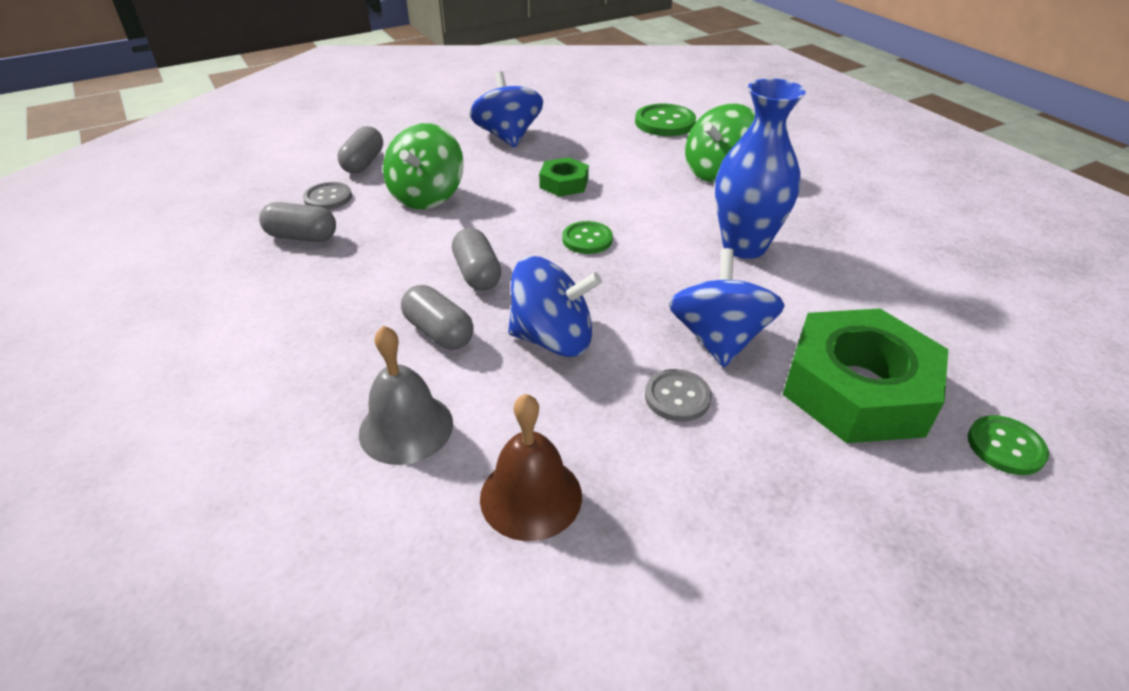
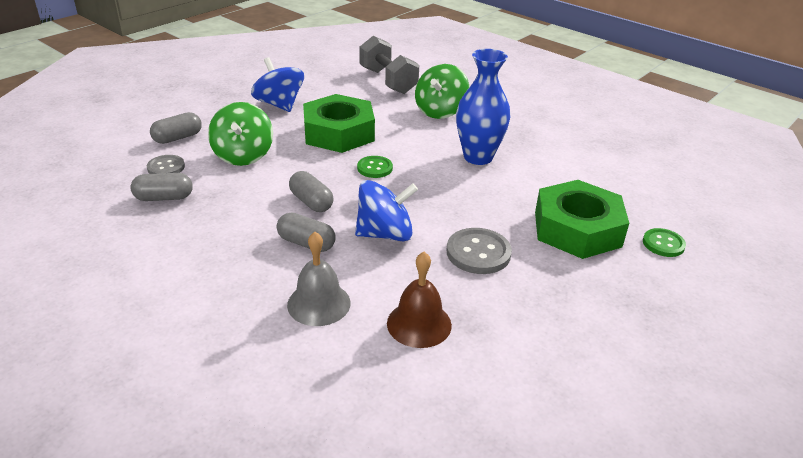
camera: 20 degrees left, 5 degrees down
grey capsule [337,126,383,173] -> grey capsule turned 60 degrees clockwise [150,112,202,144]
green nut [539,157,589,197] -> green nut [303,94,375,153], size x2.07
green button [635,104,696,136] -> grey dumbbell [359,36,419,94]
grey button [645,369,712,422] -> grey button [447,228,512,274], size x1.54
blue spinning top [669,248,785,367] -> none

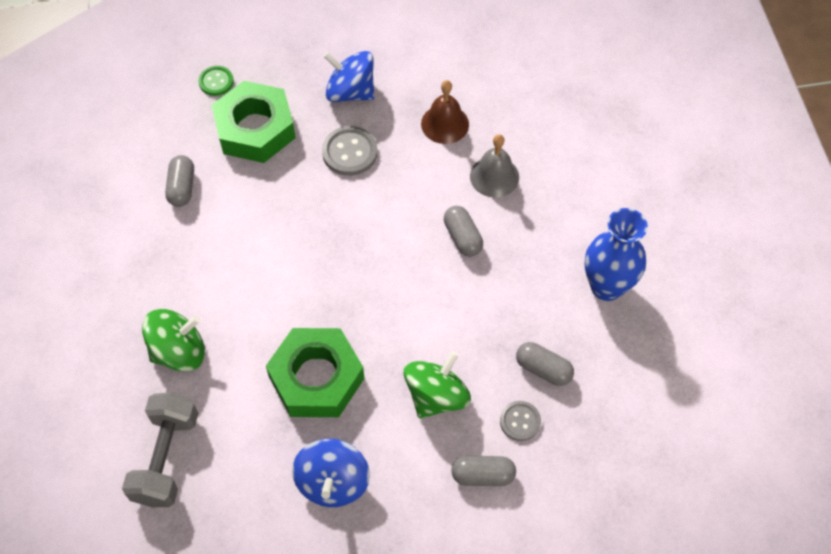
camera: 140 degrees left, 25 degrees up
grey capsule [289,171,334,212] -> grey capsule moved to [165,155,194,207]
blue spinning top [355,180,418,241] -> blue spinning top moved to [323,51,374,102]
green button [357,156,393,178] -> none
blue vase [456,49,510,165] -> blue vase moved to [585,208,648,301]

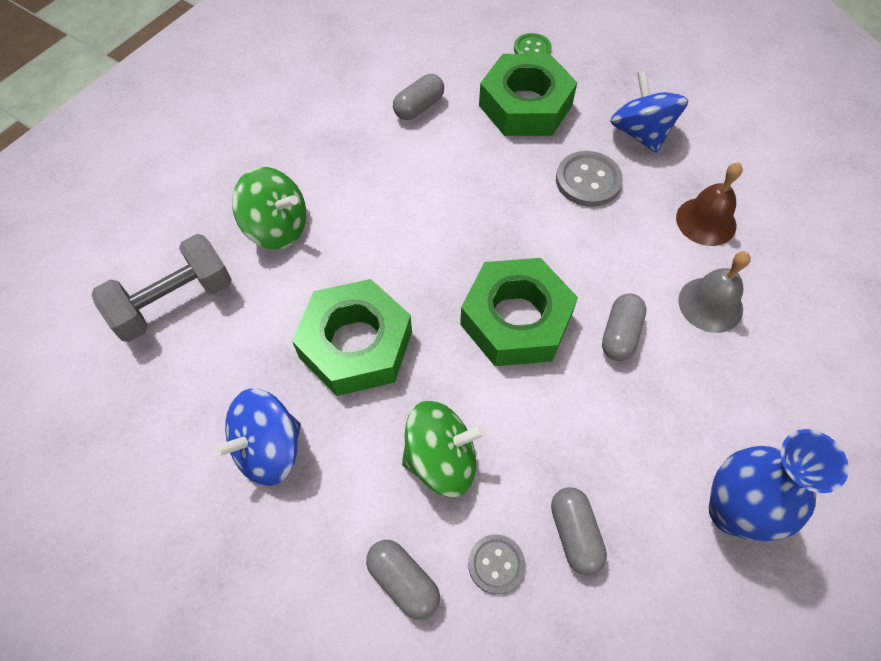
camera: 45 degrees right, 0 degrees up
none -> green nut [460,258,578,366]

